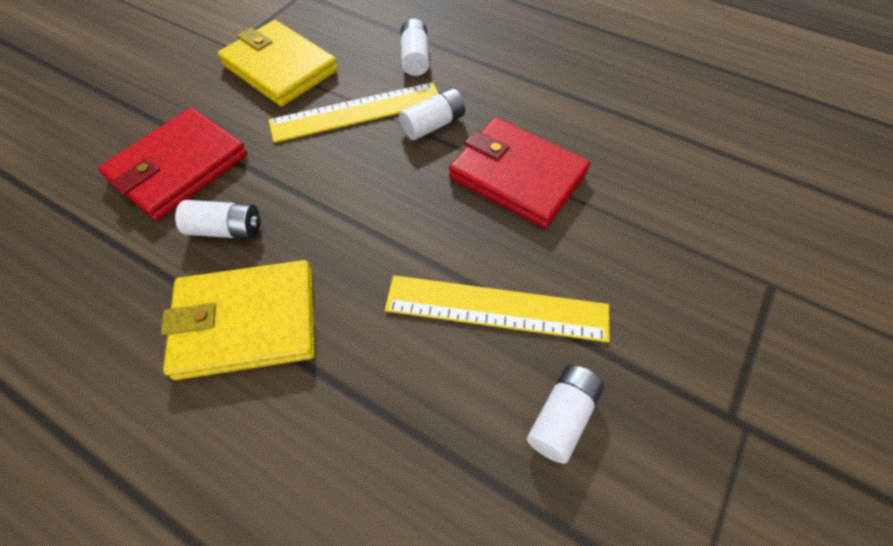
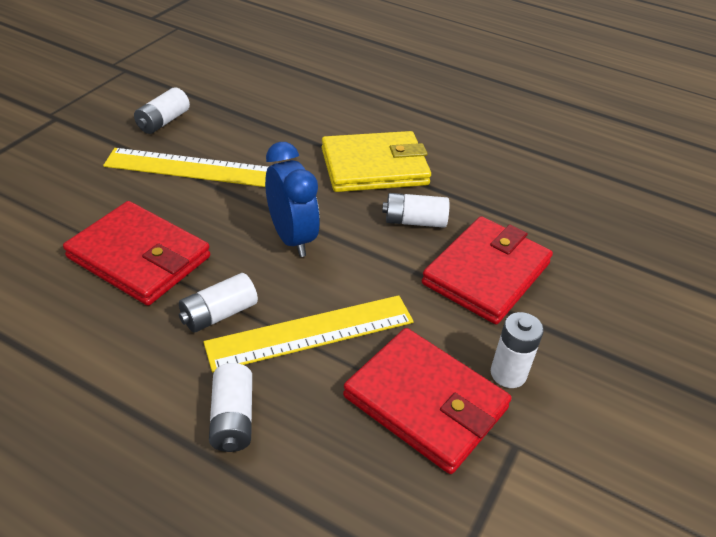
camera: 175 degrees right, 15 degrees down
yellow wallet [218,20,338,106] -> red wallet [343,328,512,474]
none -> blue clock [265,142,320,257]
none -> white battery [491,312,544,388]

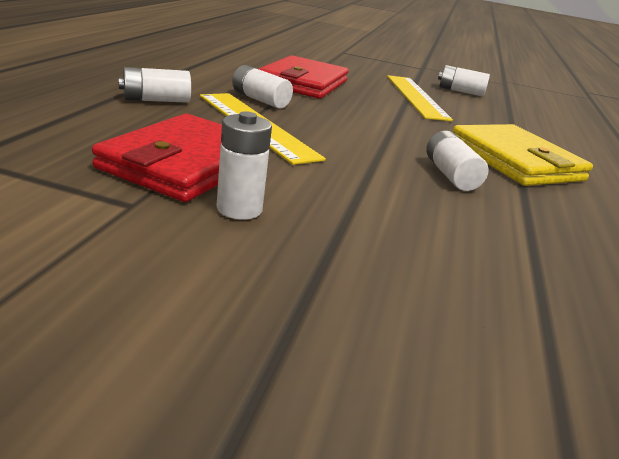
camera: 75 degrees right, 15 degrees down
blue clock [265,142,320,257] -> none
red wallet [422,216,553,324] -> none

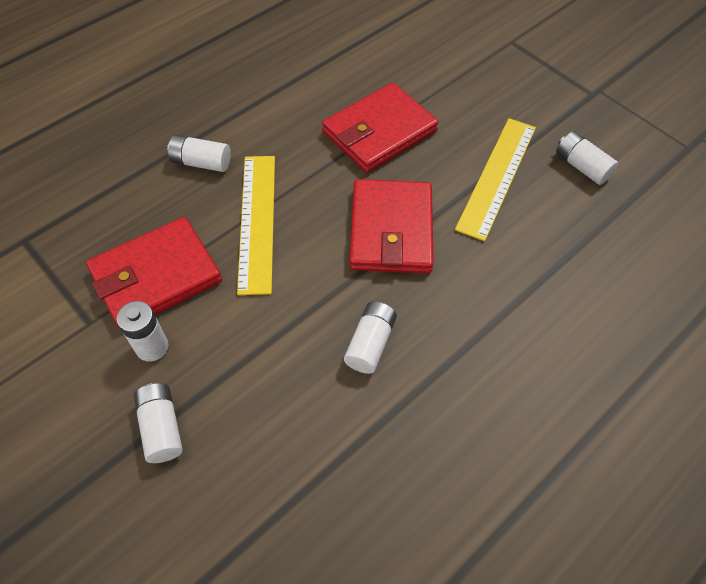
camera: 35 degrees right, 30 degrees up
white battery [232,65,293,109] -> white battery moved to [134,383,183,463]
yellow wallet [453,124,593,186] -> none
none -> red wallet [350,179,434,274]

